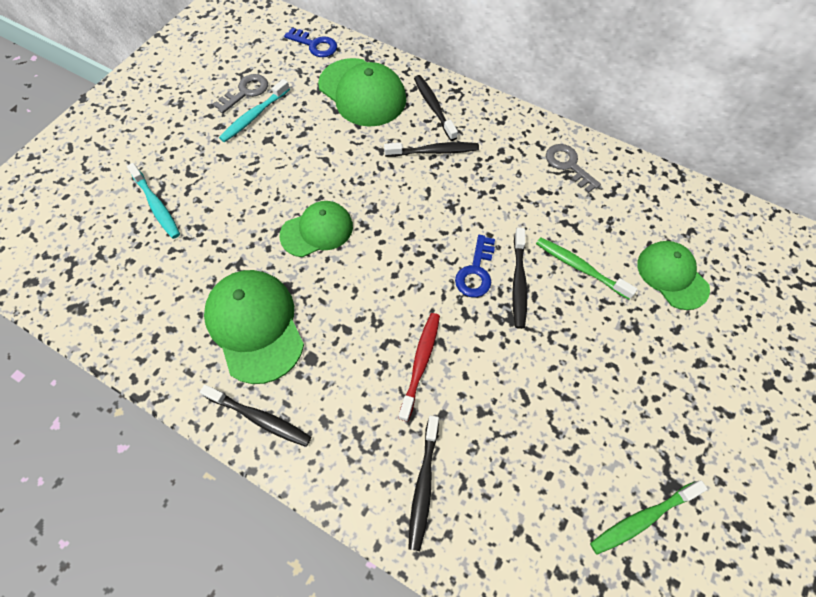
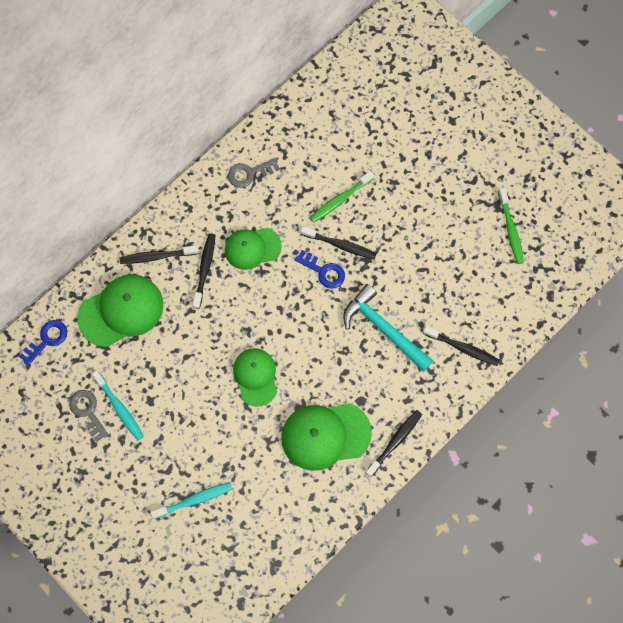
camera: 75 degrees left, 10 degrees up
red toothbrush [398,313,440,422] -> turquoise hammer [343,284,433,372]
green cap [637,241,710,310] -> green cap moved to [225,228,282,270]

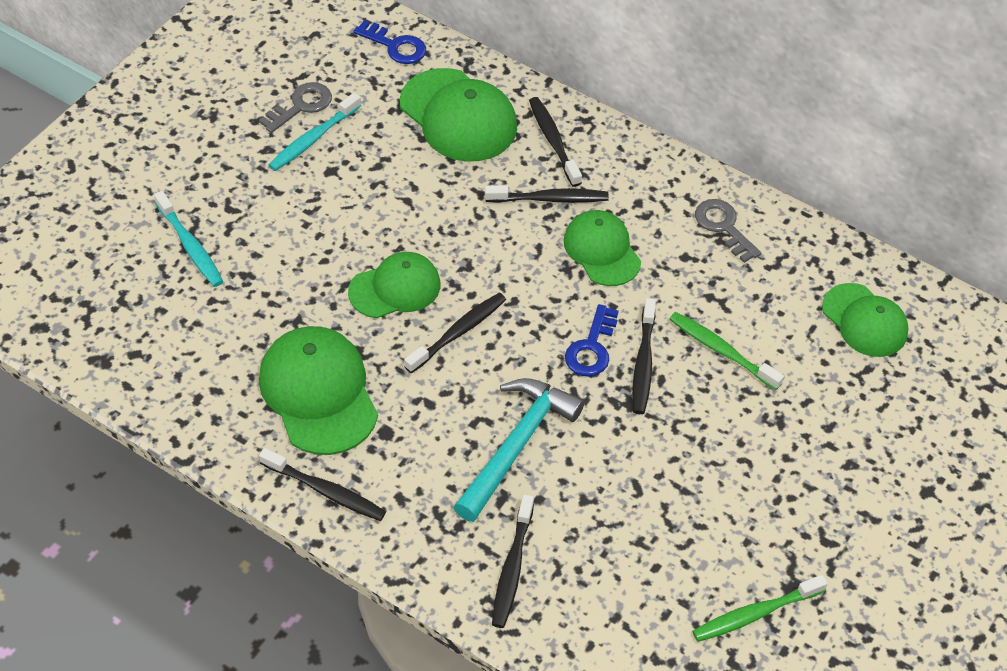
camera: 75 degrees right, 20 degrees down
none -> black toothbrush [404,293,506,373]
none -> green cap [822,283,909,357]

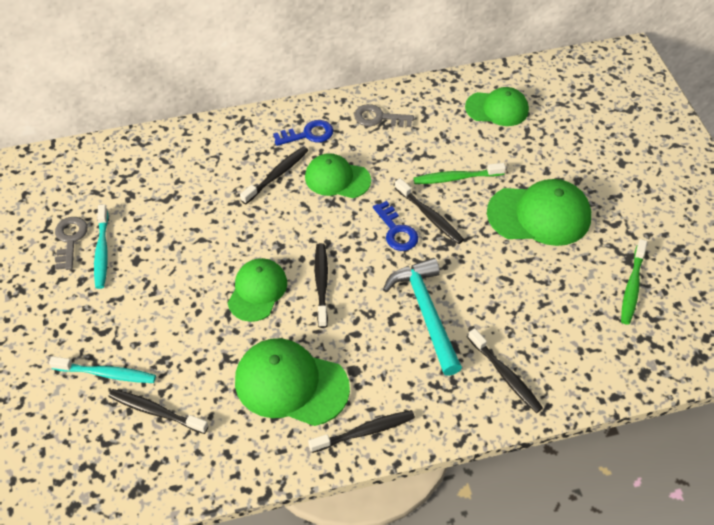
camera: 45 degrees left, 0 degrees up
blue key [353,20,426,64] -> blue key moved to [273,120,333,146]
green cap [400,68,517,162] -> green cap moved to [487,179,591,246]
black toothbrush [529,97,582,187] -> black toothbrush moved to [109,389,208,434]

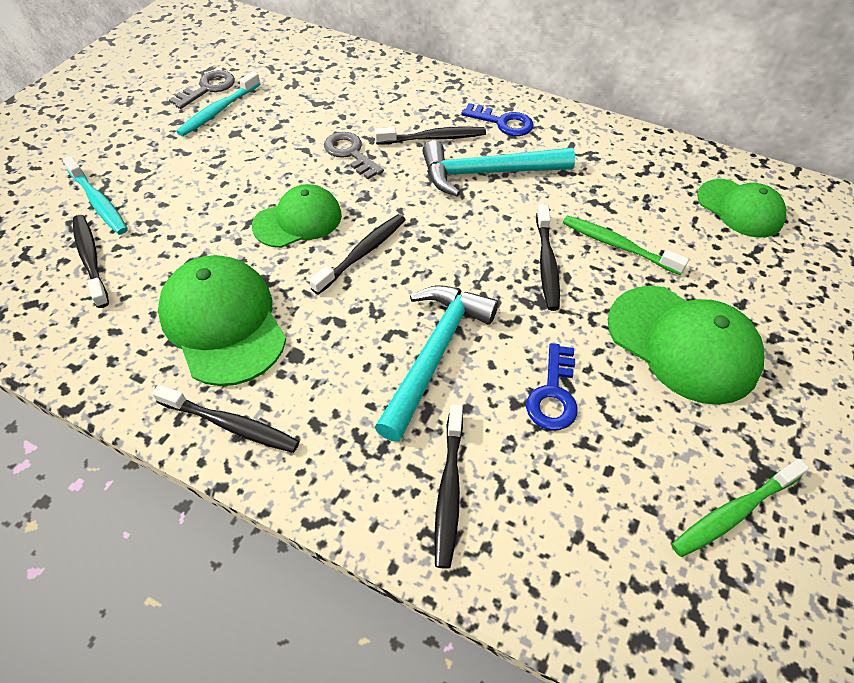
camera: 40 degrees right, 0 degrees up
green cap [305,153,371,198] -> turquoise hammer [422,141,575,196]
grey key [354,104,414,127] -> grey key moved to [324,132,384,179]
blue key [373,201,418,251] -> blue key moved to [526,343,578,430]

